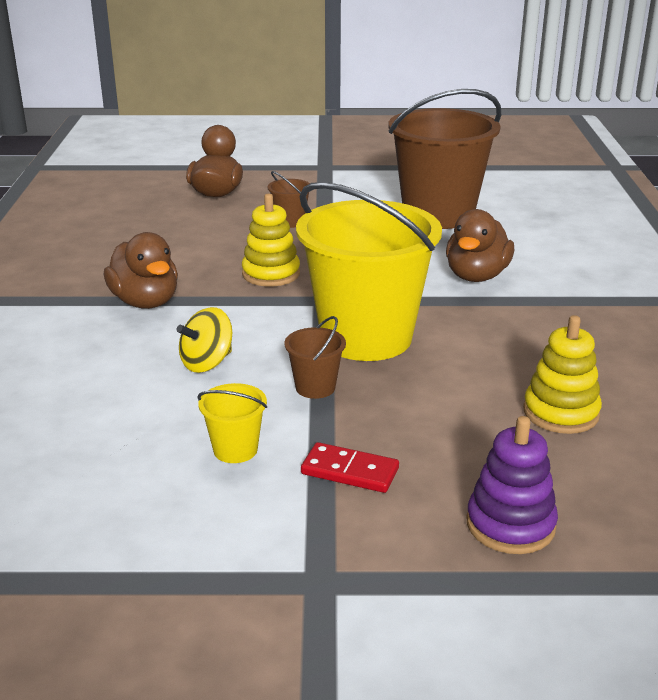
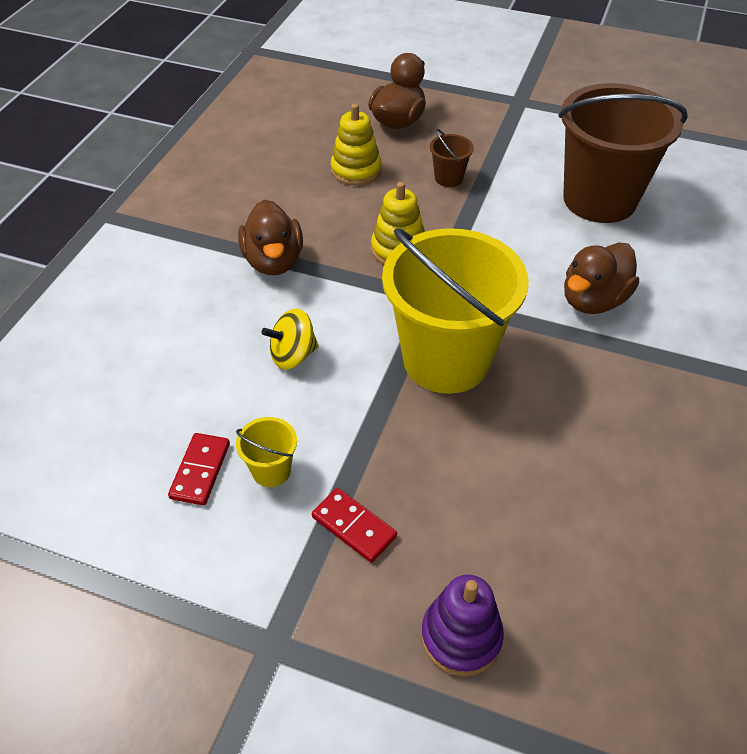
camera: 20 degrees right, 20 degrees up
brown bucket [284,316,346,399] -> none
yellow stacking toy [523,315,602,434] -> yellow stacking toy moved to [331,104,381,185]
none -> red domino [168,433,230,506]

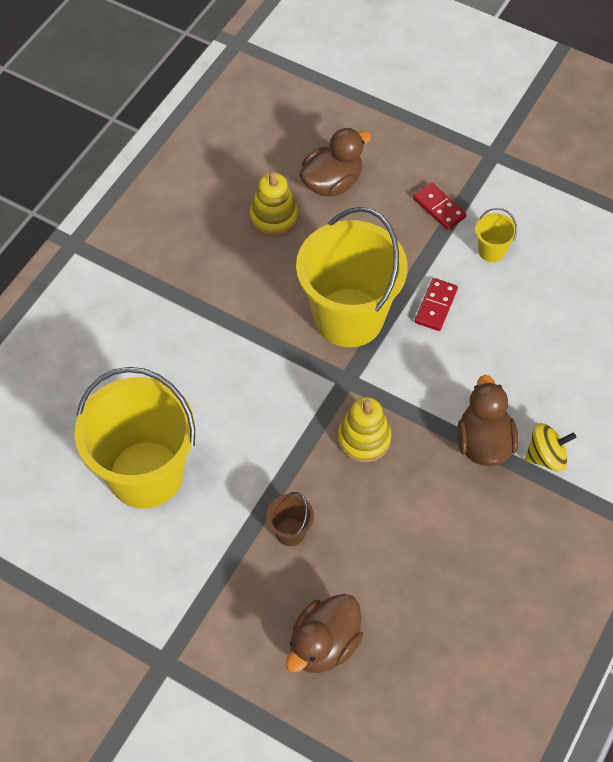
camera: 170 degrees left, 10 degrees up
red domino [168,433,230,506] -> red domino moved to [415,278,458,331]
yellow spinning top [261,308,319,370] -> yellow spinning top moved to [525,423,576,472]
yellow stacking toy [331,104,381,185] -> yellow stacking toy moved to [250,171,298,237]
purple stacking toy [421,575,504,676] -> none
brown bucket [558,83,688,223] -> yellow bucket [74,367,195,509]
brown duck [564,242,639,314] -> brown duck moved to [299,128,371,197]

